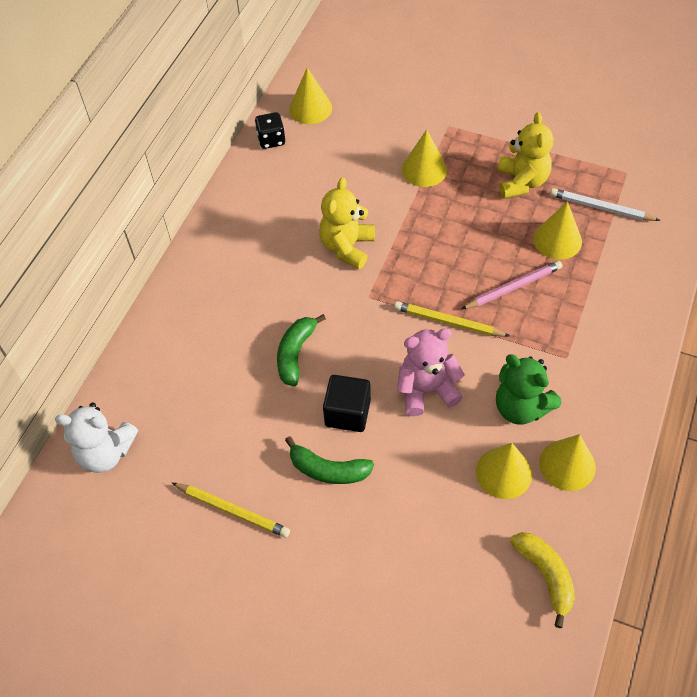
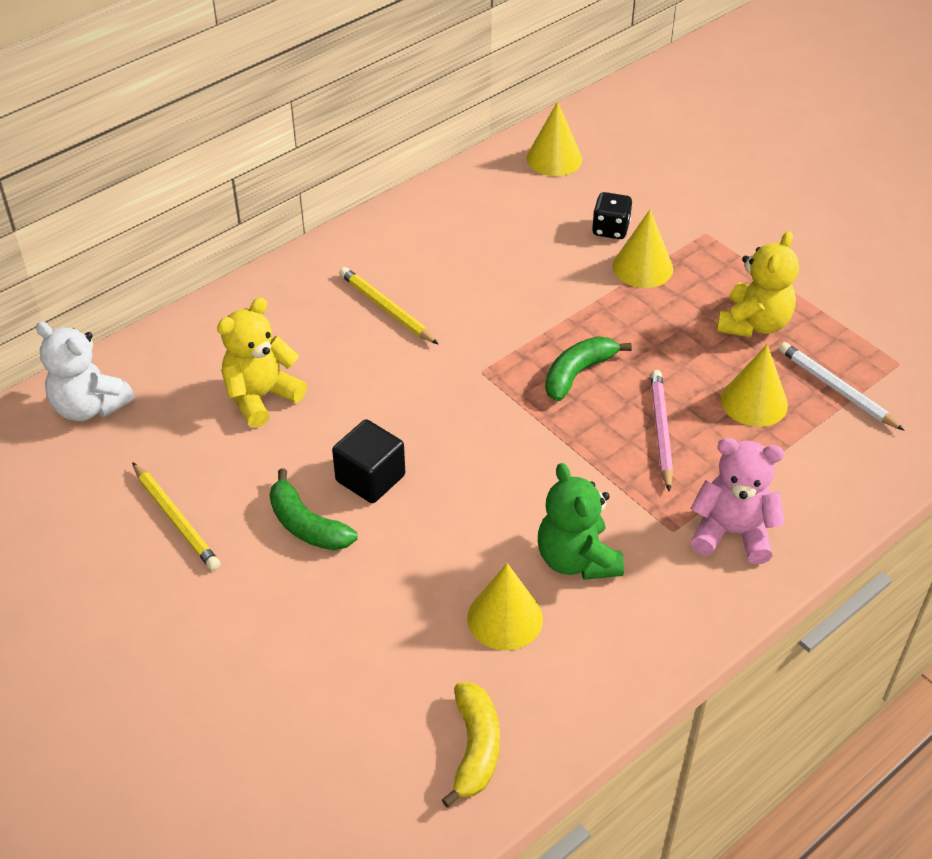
camera: 25 degrees right, 10 degrees down
black dice [255,112,285,149] -> black dice moved to [592,192,632,239]
green banana [277,314,326,386] -> green banana moved to [545,336,632,401]
yellow teddy bear [319,177,375,269] -> yellow teddy bear moved to [217,298,307,428]
yellow pencil [394,301,510,337] -> yellow pencil moved to [339,267,439,345]
pink teddy bear [397,328,465,416] -> pink teddy bear moved to [690,438,785,564]
pink pencil [461,261,562,309] -> pink pencil turned 90 degrees counterclockwise [650,370,673,492]
yellow cone [539,434,596,491] -> none

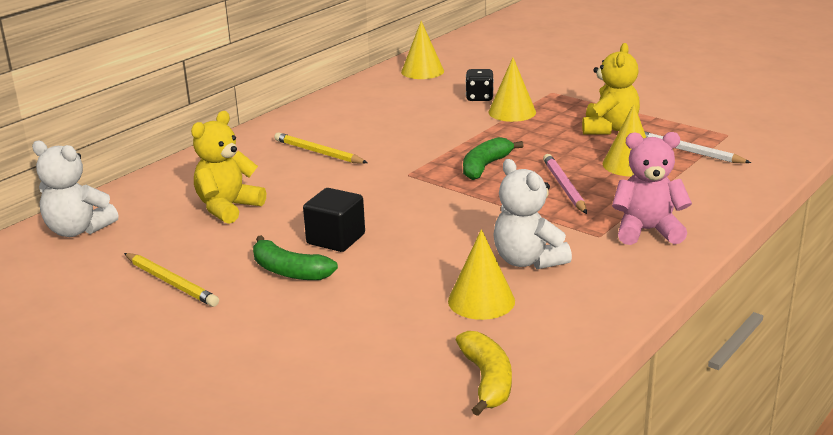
camera: 10 degrees left, 20 degrees down
green teddy bear [538,463,624,580] -> white teddy bear [493,159,572,269]

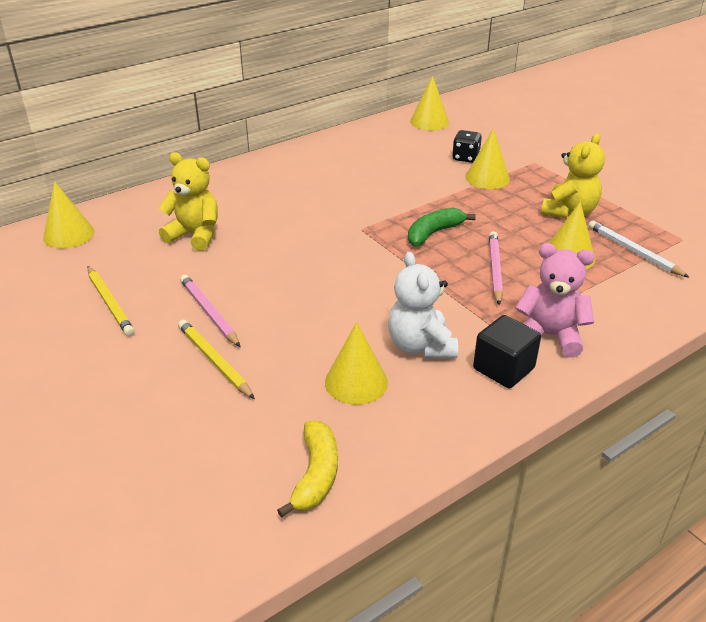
camera: 15 degrees right, 10 degrees up
white teddy bear [32,141,118,237] -> yellow cone [43,181,95,249]
yellow teddy bear [191,111,266,224] -> yellow teddy bear turned 60 degrees clockwise [159,152,218,251]
green banana [253,235,338,280] -> pink pencil [180,275,240,347]
yellow pencil [274,133,368,164] -> yellow pencil moved to [178,319,255,399]
black cube [303,188,365,252] -> black cube moved to [473,315,541,389]

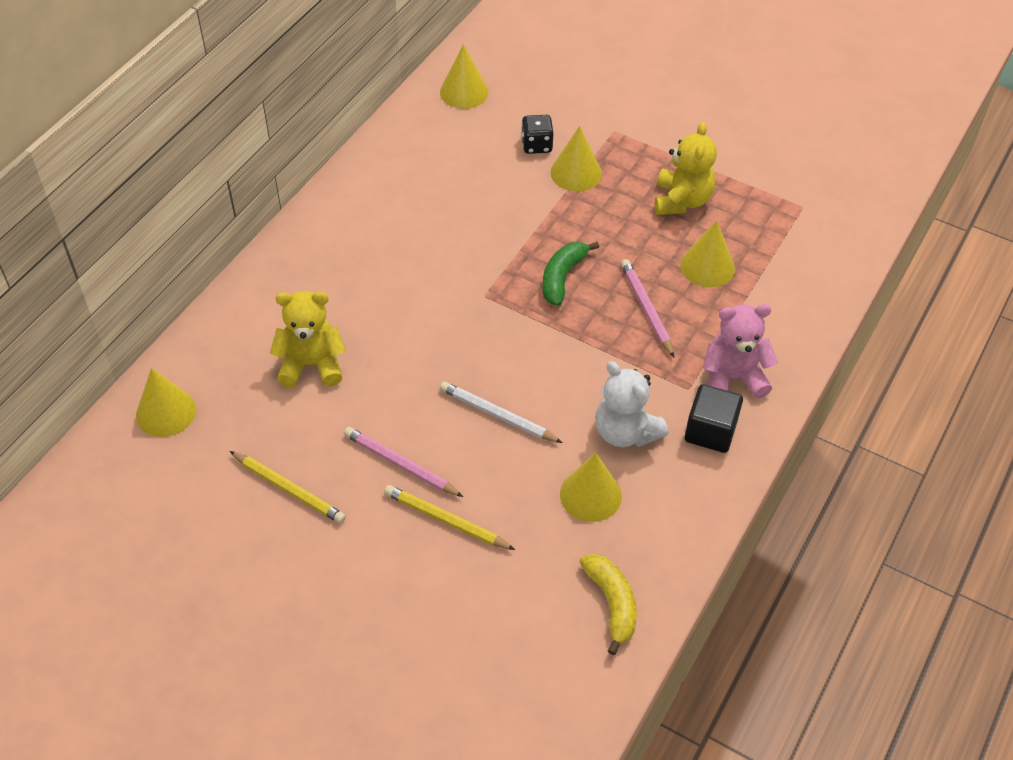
camera: 25 degrees left, 15 degrees up
white pencil [588,220,690,278] -> white pencil moved to [440,381,563,443]

